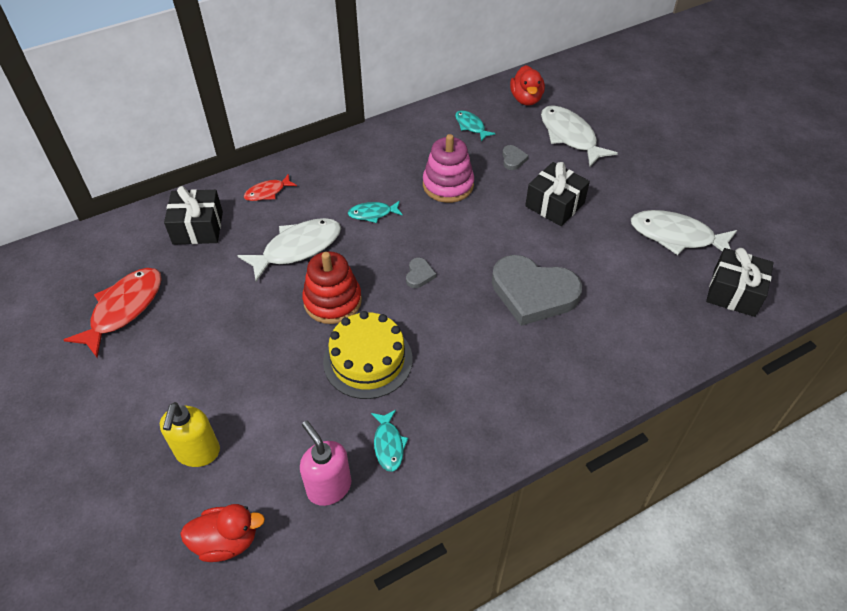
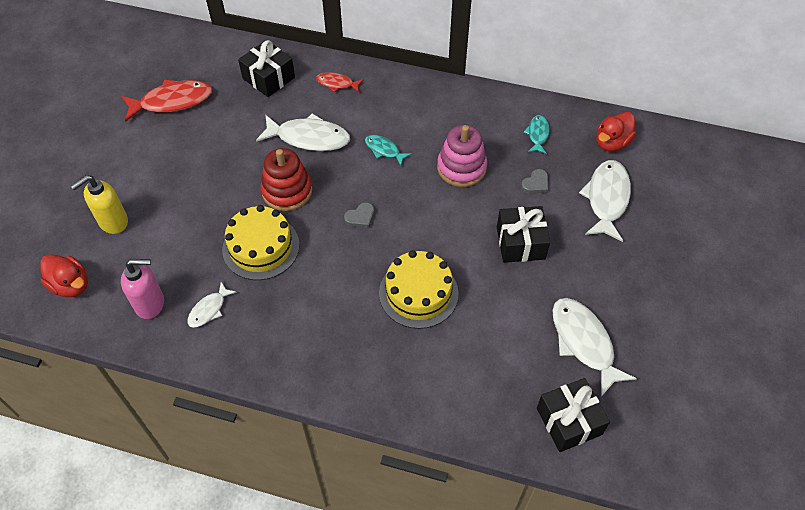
camera: 45 degrees right, 5 degrees up
pink soap dispenser [300,420,351,506] -> pink soap dispenser turned 75 degrees clockwise [121,259,164,319]
turquoise fish [371,410,408,472] -> white fish [187,282,237,328]
grey heart [492,255,582,326] -> yellow cake [379,250,459,329]

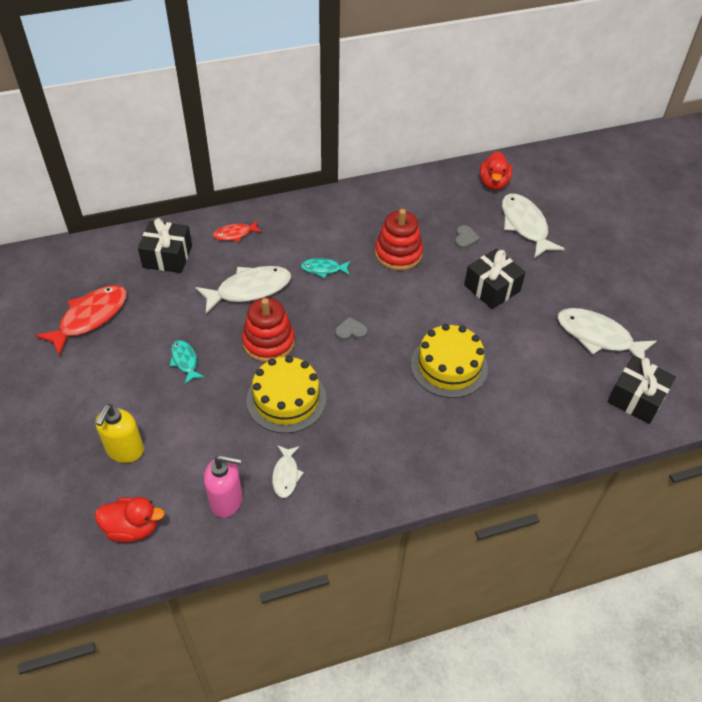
camera: 35 degrees left, 5 degrees down
pink soap dispenser [121,259,164,319] -> pink soap dispenser turned 45 degrees clockwise [204,455,242,518]
grey heart [344,202,374,228] -> grey heart turned 120 degrees counterclockwise [335,317,367,341]
pink stacking toy [437,125,487,187] -> red stacking toy [375,209,423,271]
turquoise fish [524,115,550,154] -> turquoise fish moved to [170,340,204,384]

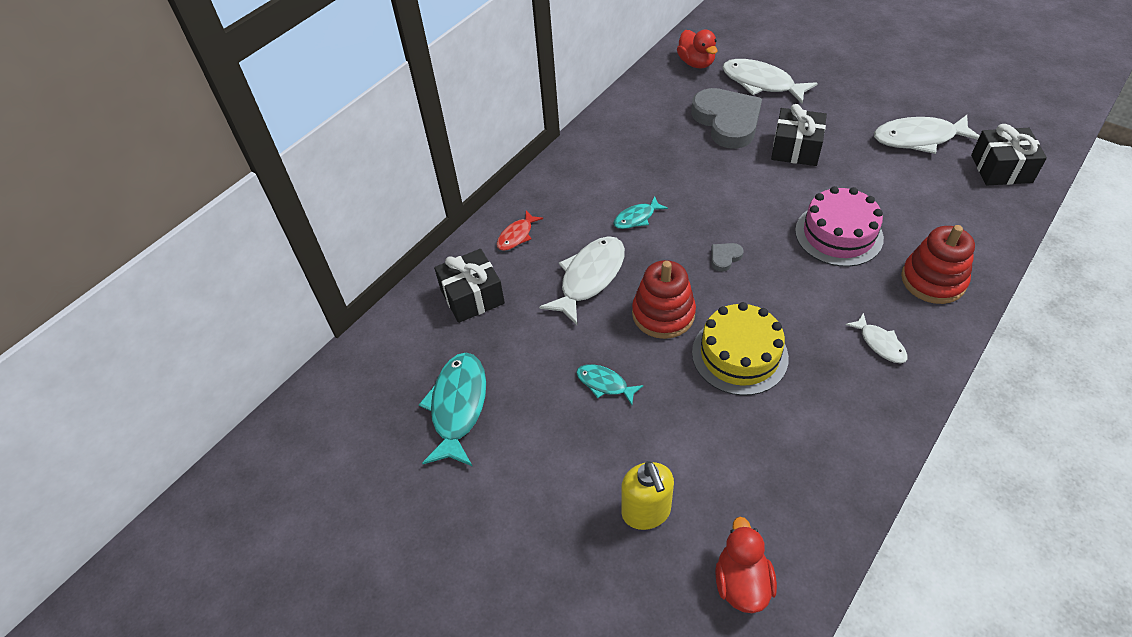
camera: 30 degrees left, 0 degrees up
red fish [35,285,127,356] -> turquoise fish [419,352,486,466]
red duck [95,497,165,542] -> red duck turned 60 degrees counterclockwise [715,517,777,613]
pink soap dispenser [204,455,242,518] -> none
white fish [272,446,304,498] -> white fish moved to [845,313,908,363]
red stacking toy [375,209,423,271] -> red stacking toy moved to [901,225,975,304]
yellow cake [411,324,488,398] -> pink cake [795,186,884,267]
grey heart [455,225,480,249] -> grey heart [691,88,762,149], size x2.50

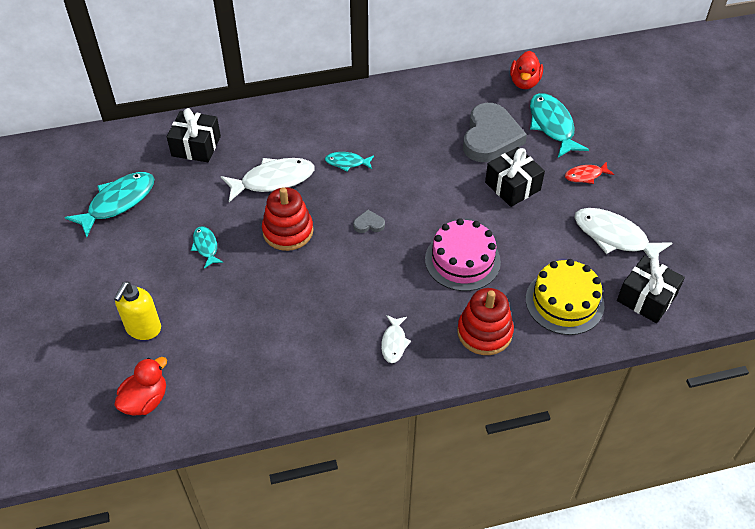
camera: 35 degrees right, 0 degrees up
red fish [497,210,543,251] -> red fish moved to [565,161,614,184]
yellow cake [692,302,789,396] -> yellow cake moved to [526,259,605,335]
white fish [722,59,818,104] -> turquoise fish [530,93,589,158]

